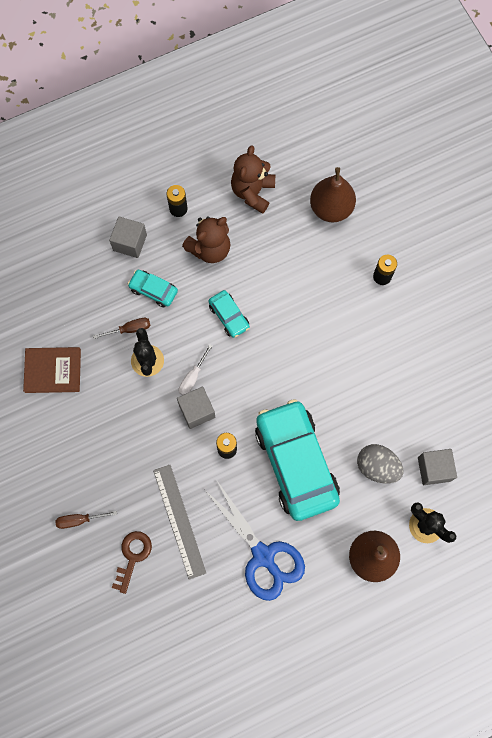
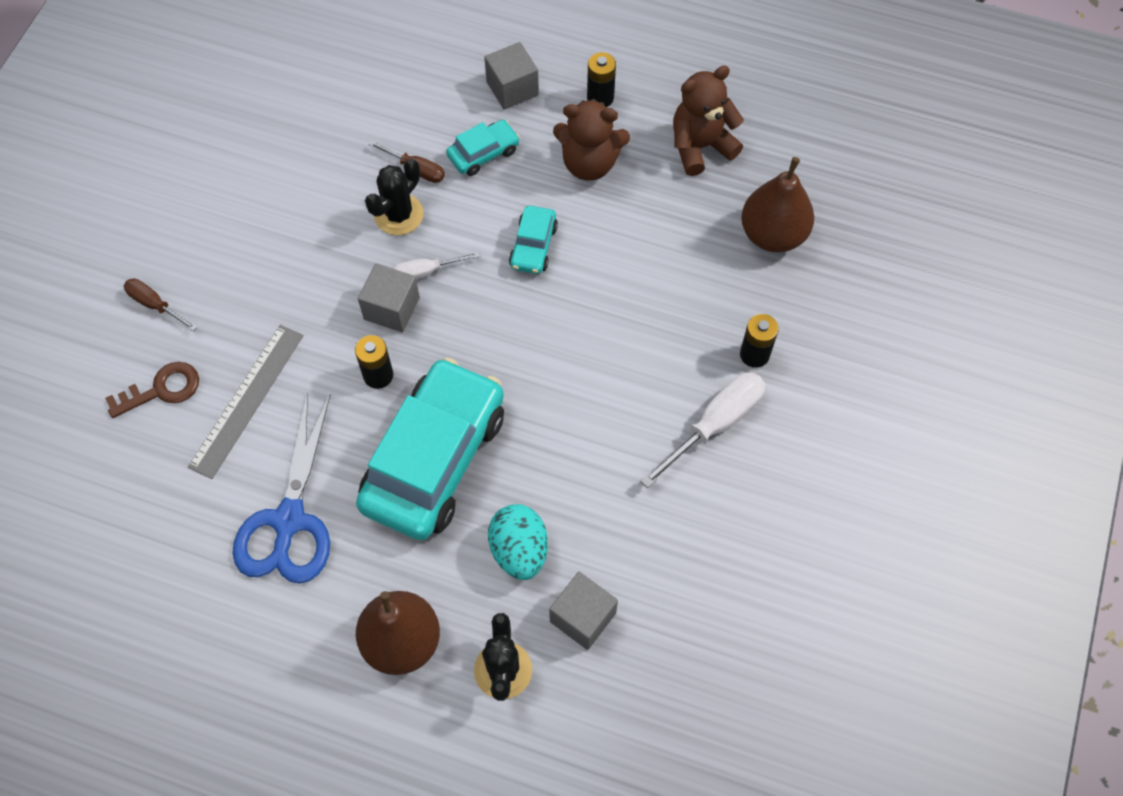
camera: 45 degrees right, 10 degrees down
brown book [23,347,81,393] -> none
turquoise car [128,270,178,307] -> turquoise car turned 75 degrees clockwise [446,120,520,176]
grey egg [357,444,404,484] -> turquoise egg [488,504,548,580]
none -> white screwdriver [640,372,766,488]

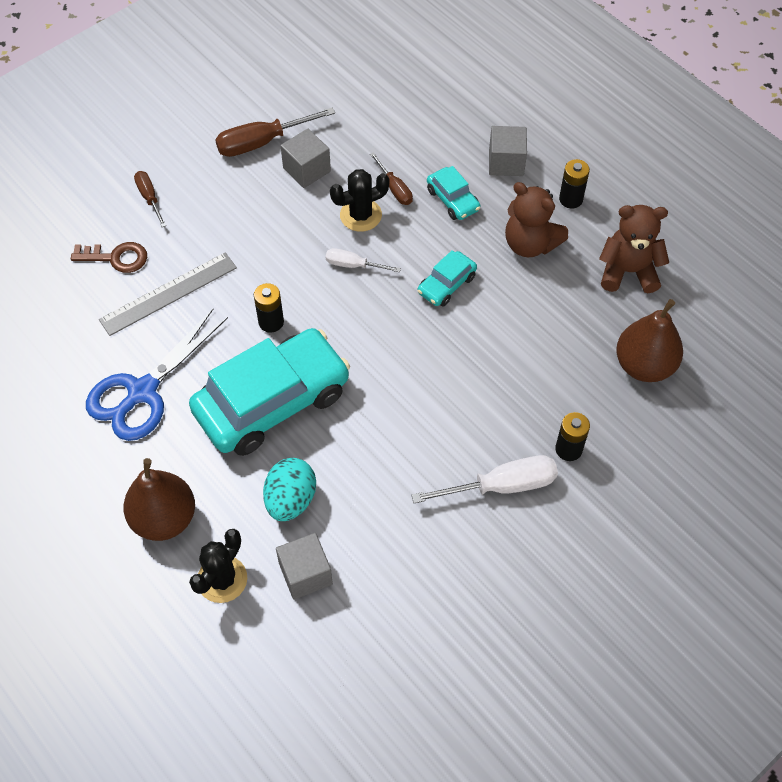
camera: 30 degrees right, 5 degrees down
grey cube [358,263,420,332] -> grey cube moved to [281,129,331,188]
turquoise car [446,120,520,176] -> turquoise car turned 60 degrees clockwise [427,166,480,220]
none -> brown screwdriver [215,108,335,157]

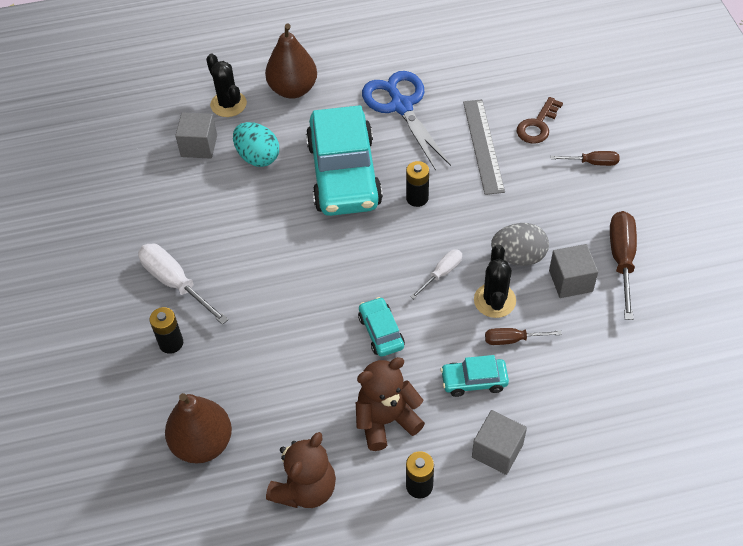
camera: 120 degrees right, 5 degrees down
white screwdriver [412,455,558,503] -> white screwdriver turned 120 degrees clockwise [138,243,229,325]
none -> grey egg [491,223,549,266]

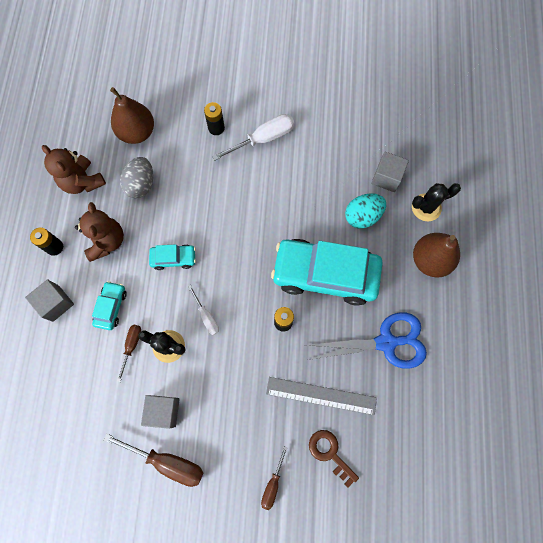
camera: 105 degrees right, 20 degrees up
grey egg [491,223,549,266] -> grey egg moved to [120,157,154,198]

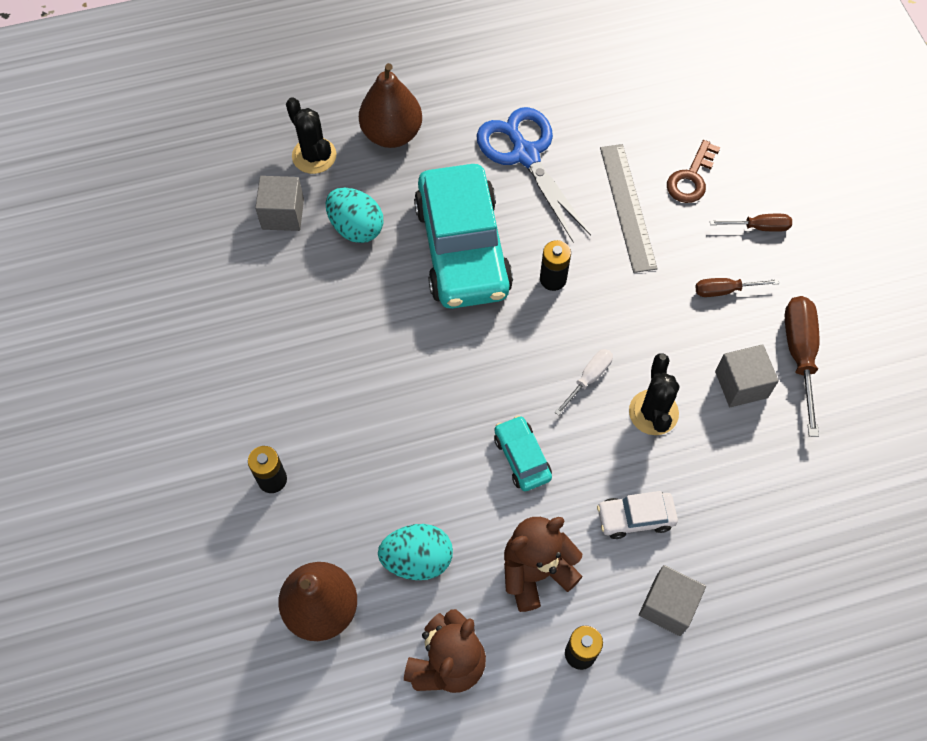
camera: 110 degrees left, 10 degrees down
turquoise car [92,281,127,330] -> white car [597,491,678,539]
brown screwdriver [117,324,141,382] -> brown screwdriver moved to [696,278,779,297]
grey egg [120,157,154,198] -> turquoise egg [378,524,453,580]
white screwdriver [212,114,294,161] -> none

